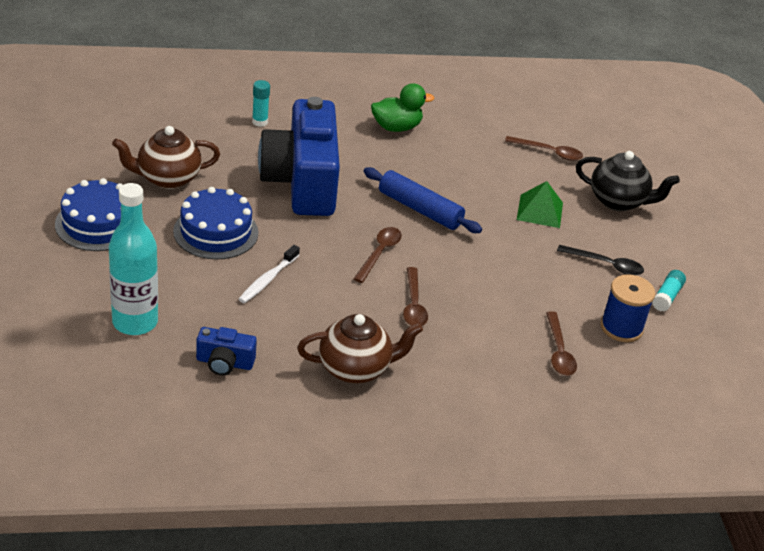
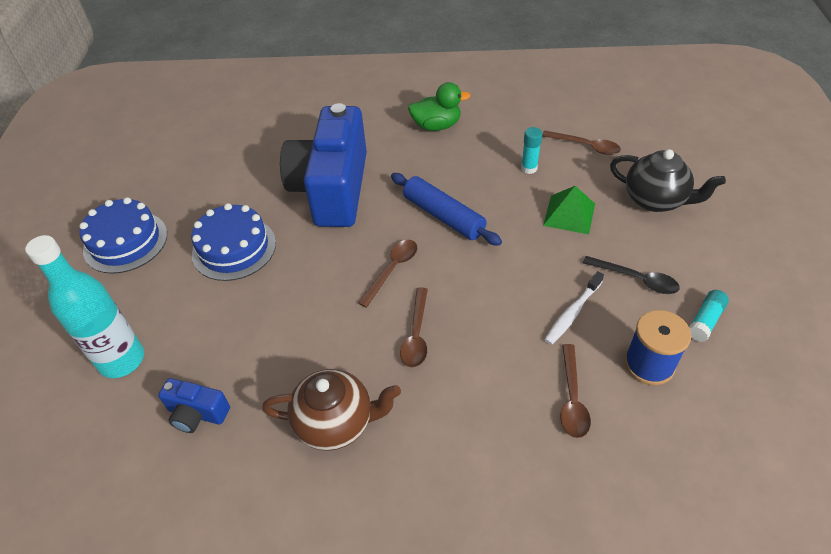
camera: 15 degrees right, 10 degrees up
brown teapot [112,126,220,189] -> none
white toothbrush [239,245,300,303] -> white toothbrush moved to [544,271,604,345]
turquoise glue stick [252,80,270,127] -> turquoise glue stick moved to [521,127,542,174]

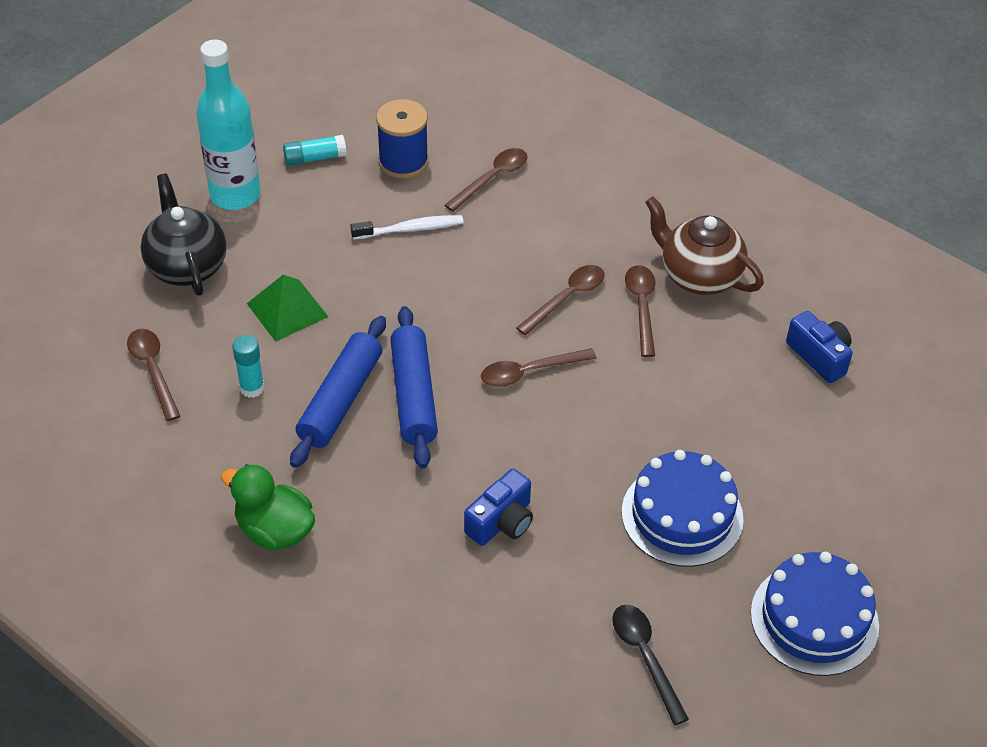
camera: 145 degrees left, 0 degrees up
turquoise bottle [25,235,144,378] -> turquoise bottle moved to [196,40,261,210]
blue camera [280,103,367,227] -> blue camera [464,469,533,546], size x0.42
black spoon [583,256,680,294] -> black spoon moved to [612,605,689,725]
none -> blue rolling pin [290,316,386,468]
none -> brown spoon [625,265,655,357]

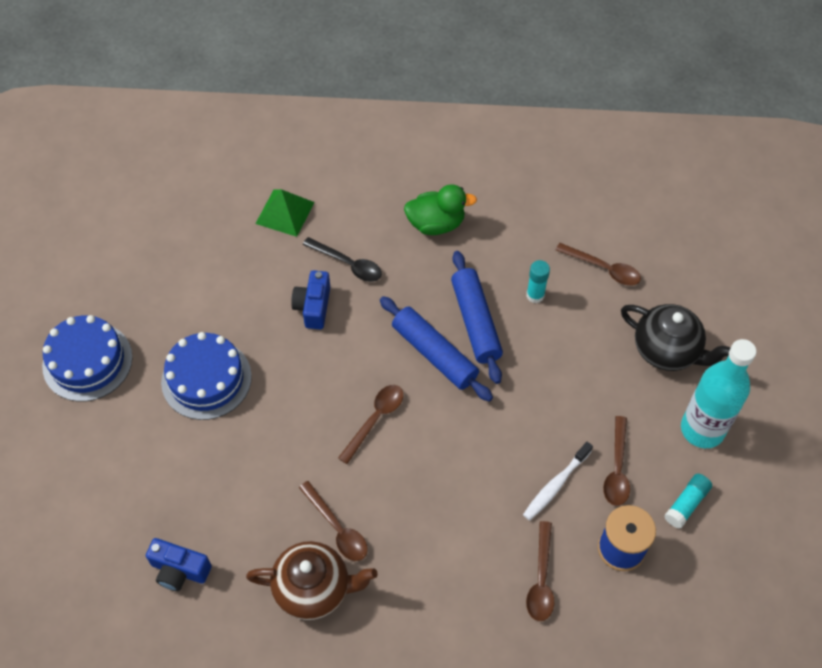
camera: 145 degrees right, 10 degrees up
green pyramid [247,275,328,342] -> green pyramid moved to [255,189,315,237]
brown spoon [516,265,605,335] -> brown spoon moved to [603,416,630,506]
black spoon [612,605,689,725] -> black spoon moved to [303,237,382,282]

